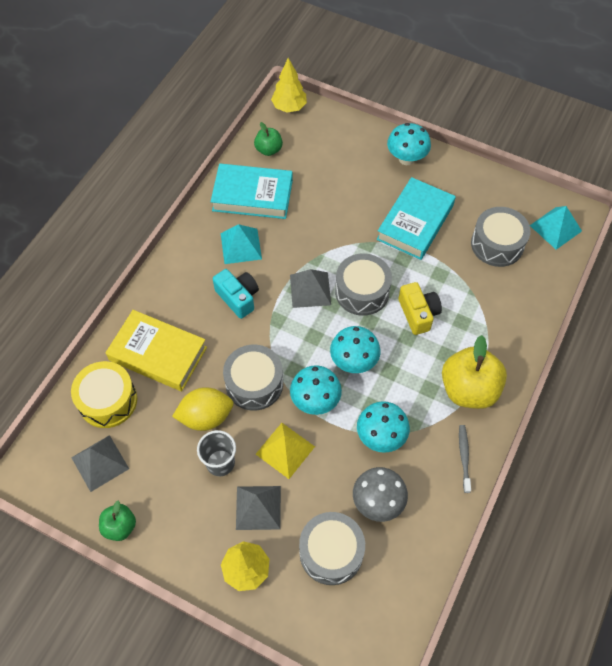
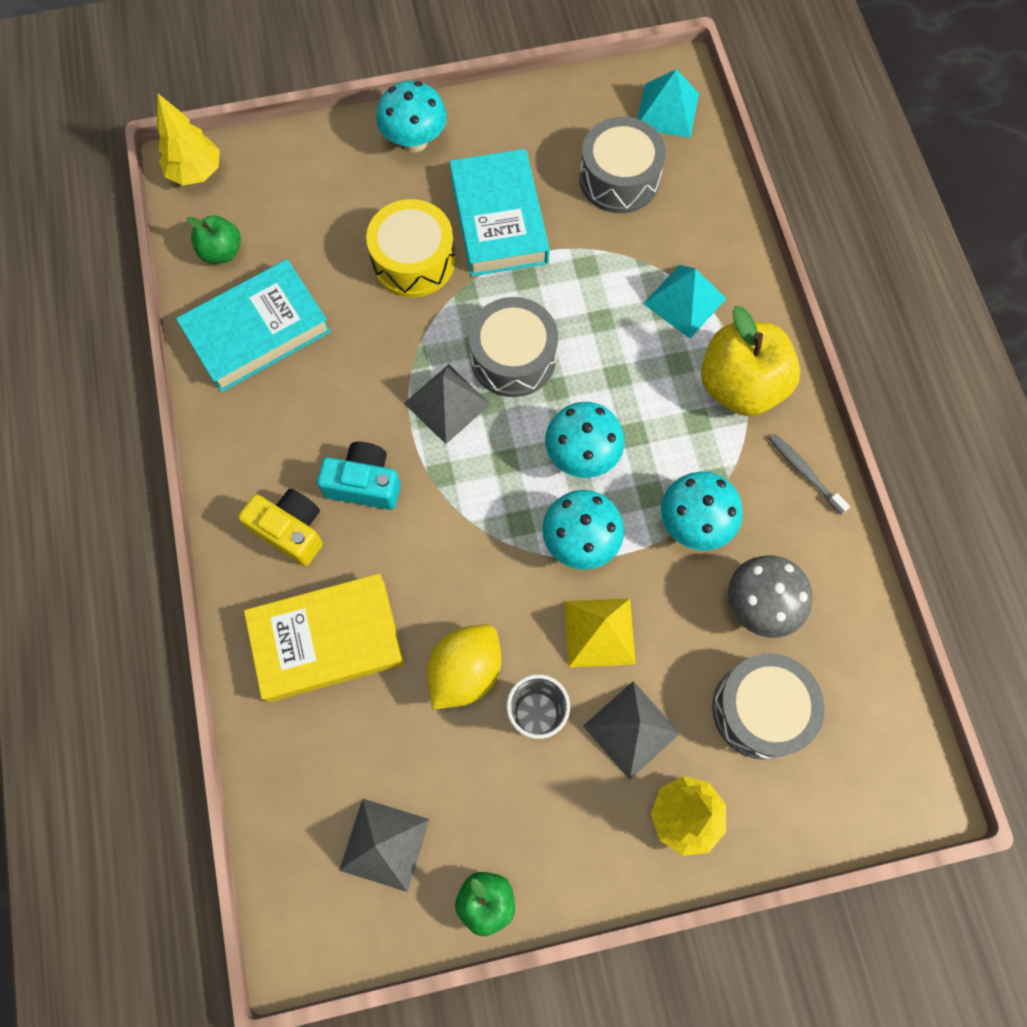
camera: 40 degrees left, 10 degrees up
yellow drum [71,361,137,428] -> yellow drum moved to [366,199,455,298]
turquoise pyramid [221,224,262,264] -> turquoise pyramid moved to [643,265,726,338]
grey drum [223,345,283,411] -> none
yellow camera [398,282,442,335] -> yellow camera moved to [238,489,323,566]

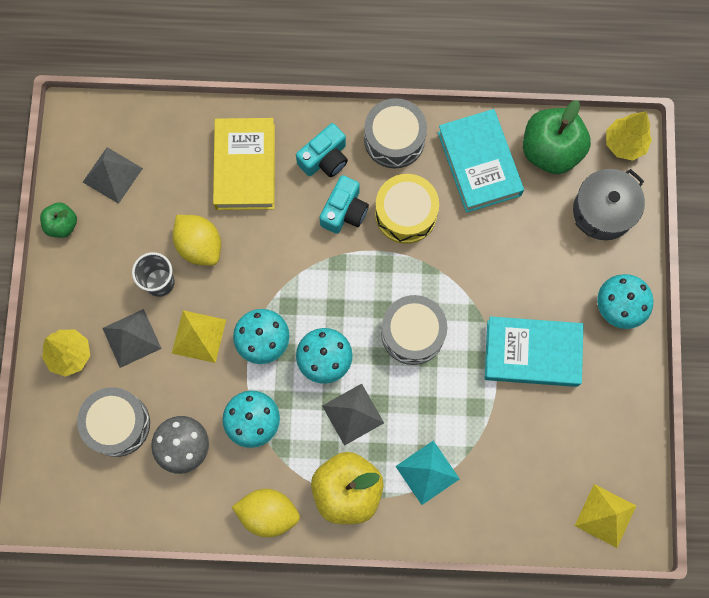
camera: 105 degrees right, 5 degrees up
green apple [186,215,241,264] -> green apple [523,100,591,174], size x1.87
yellow camera [238,489,323,566] -> turquoise camera [296,123,348,177]
yellow drum [366,199,455,298] -> yellow drum moved to [375,174,439,244]
grey pyramid [404,364,491,444] -> grey pyramid moved to [322,384,384,446]
grey drum [579,117,666,213] -> grey drum moved to [364,98,427,169]
turquoise pyramid [637,69,699,138] -> yellow pyramid [575,484,636,548]
grey toothbrush [769,433,850,514] -> yellow lemon [232,489,300,537]
none -> grey pot [573,169,645,240]

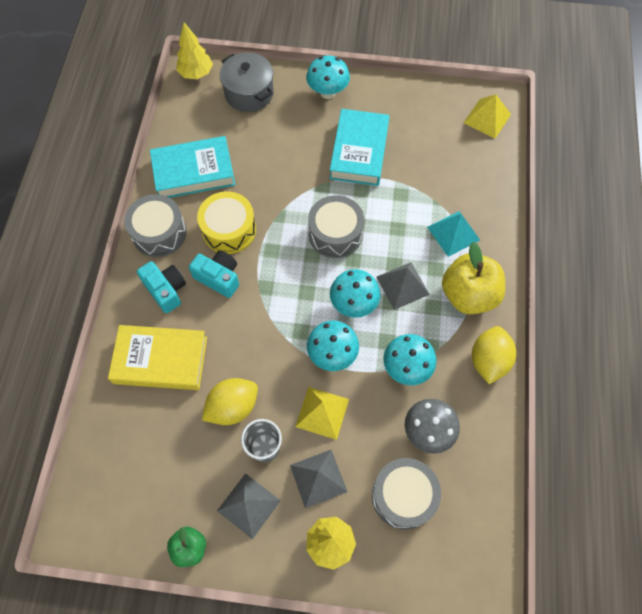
camera: 85 degrees left, 10 degrees down
grey pyramid [83,147,143,204] -> grey pyramid moved to [217,473,281,539]
green apple [523,100,591,174] -> none

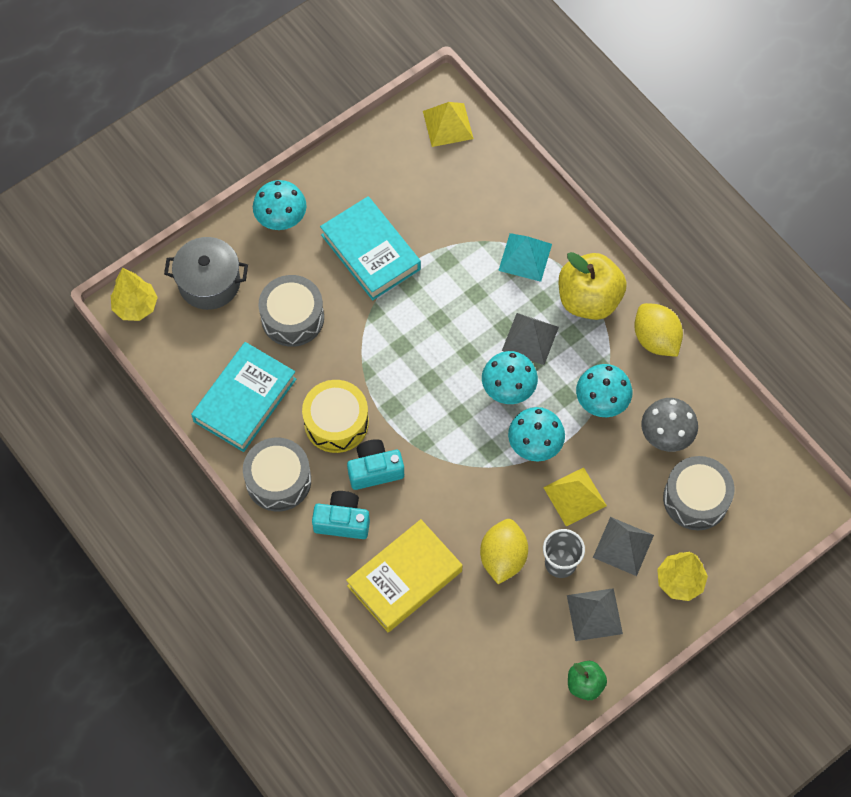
camera: 45 degrees left, 0 degrees up
grey drum [308,195,364,258] -> grey drum moved to [259,275,324,347]

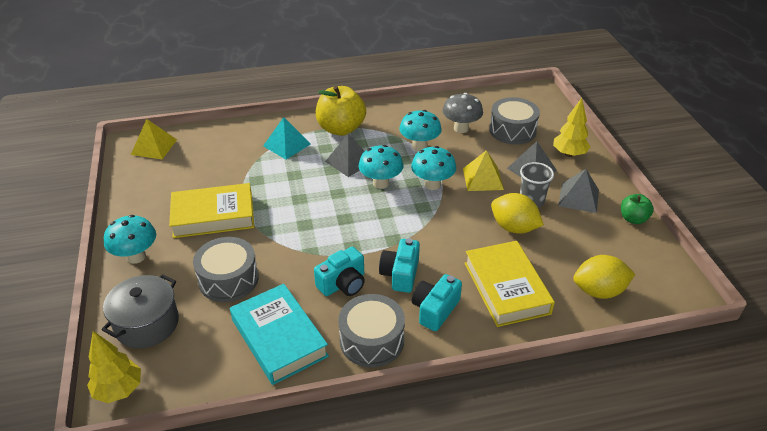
camera: 65 degrees left, 25 degrees down
yellow drum [302,380,369,453] -> turquoise camera [314,247,365,296]
turquoise book [320,196,421,300] -> yellow book [169,183,254,238]
yellow lemon [634,303,683,357] -> yellow lemon moved to [573,255,635,299]

